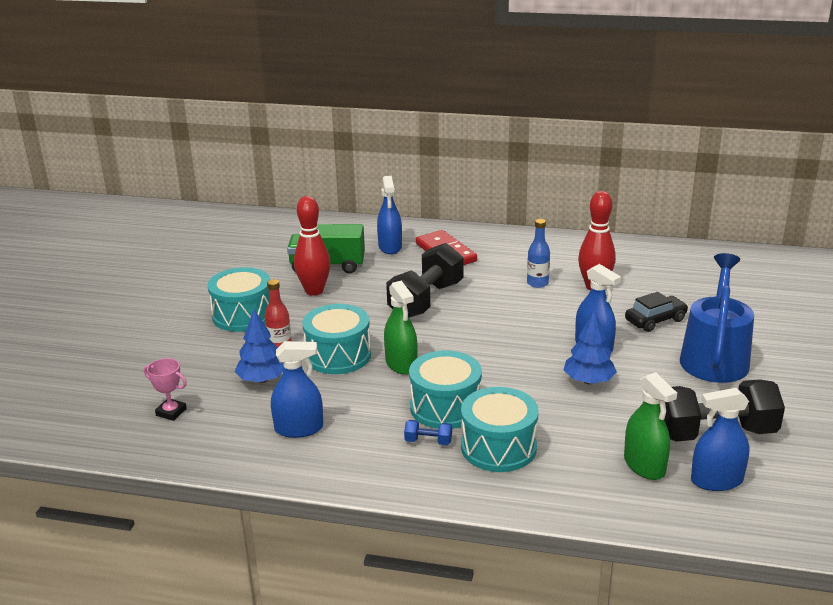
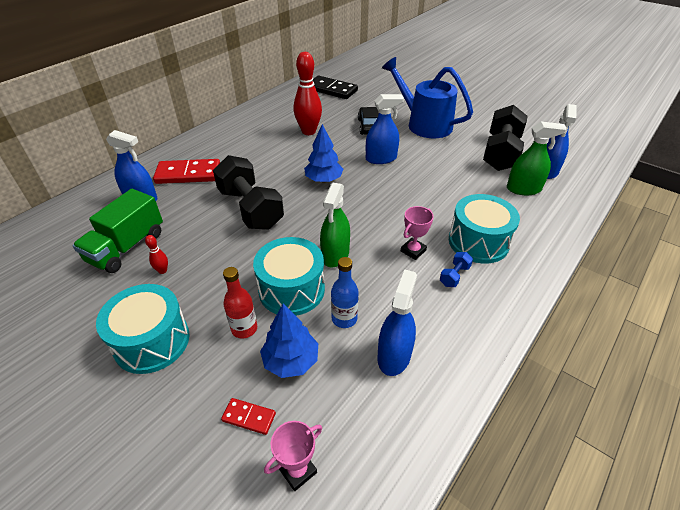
camera: 65 degrees left, 15 degrees up
red bowling pin [294,196,331,296] -> red bowling pin [145,235,168,274], size x0.43
green spray bottle [384,281,418,375] -> green spray bottle turned 105 degrees clockwise [320,183,350,268]
turquoise drum [409,350,482,429] -> pink trophy [401,206,434,260]
blue bottle [527,219,550,288] -> blue bottle moved to [331,257,359,328]
blue tree [563,309,617,384] -> blue tree moved to [304,124,343,182]
none -> red domino [221,398,276,435]
none -> black domino [313,76,358,99]

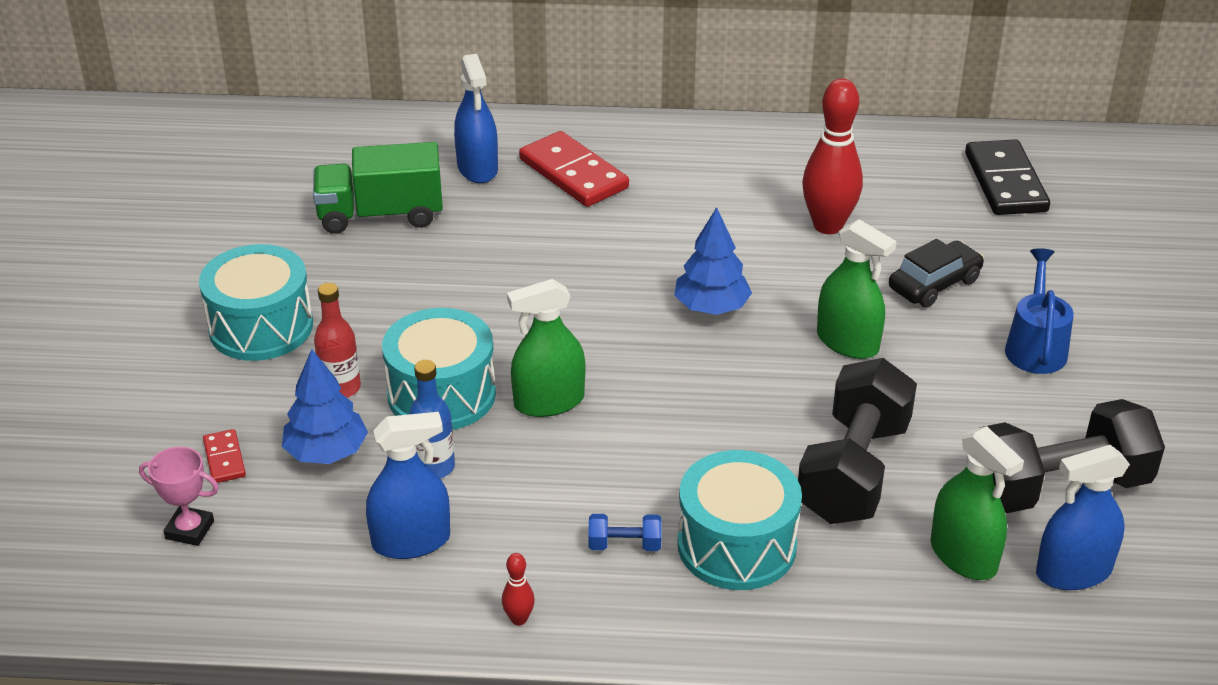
camera: 55 degrees right, 5 degrees down
red bowling pin [145,235,168,274] -> red bowling pin moved to [502,553,535,625]
black dumbbell [213,155,284,230] -> black dumbbell moved to [798,358,917,524]
blue spray bottle [366,94,404,164] -> green spray bottle [817,219,897,359]
blue watering can [382,57,473,138] -> blue watering can [1005,248,1074,374], size x0.59
pink trophy [401,206,434,260] -> none

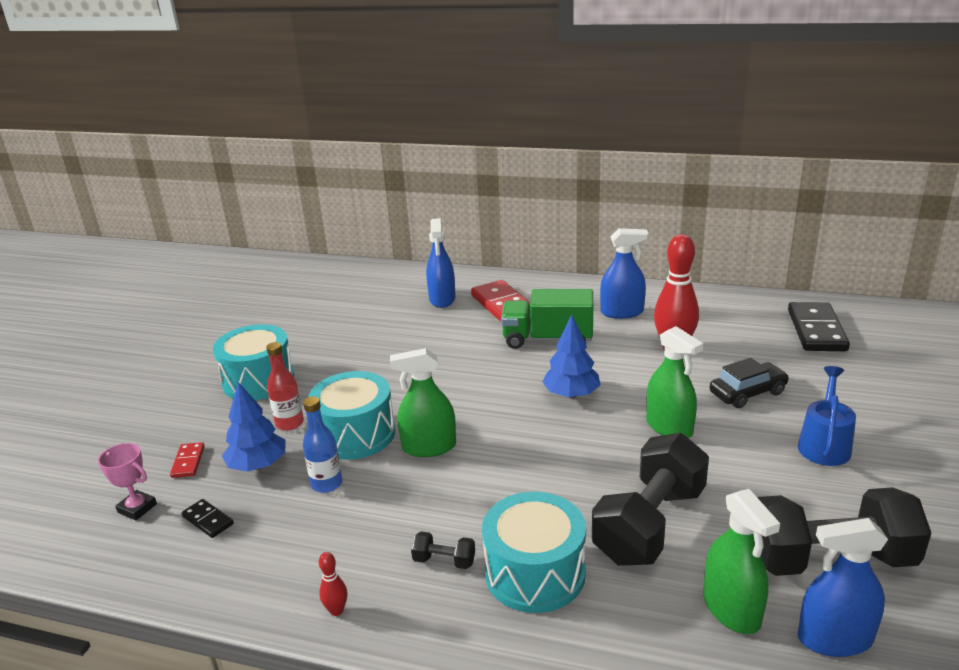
camera: 15 degrees right, 10 degrees down
green truck [313,142,443,234] -> green truck moved to [501,289,593,349]
blue spray bottle [366,412,450,559] -> blue spray bottle moved to [600,228,648,319]
blue dumbbell [588,514,662,551] -> black dumbbell [411,531,475,569]
none -> black domino [181,499,234,538]

